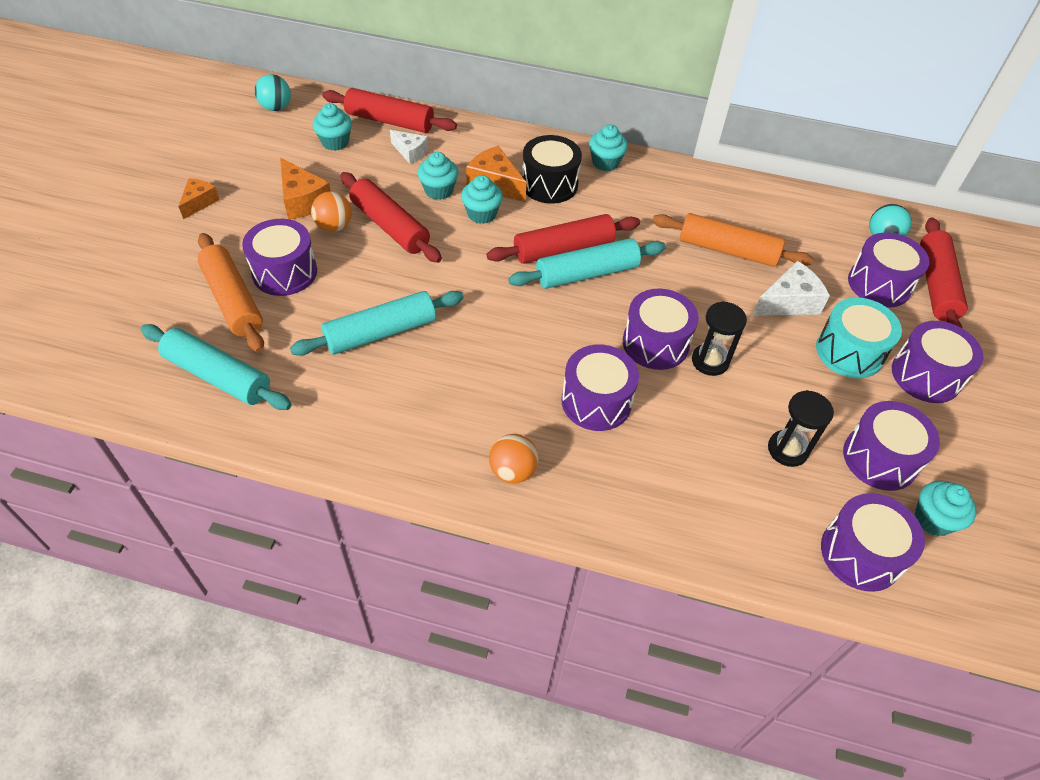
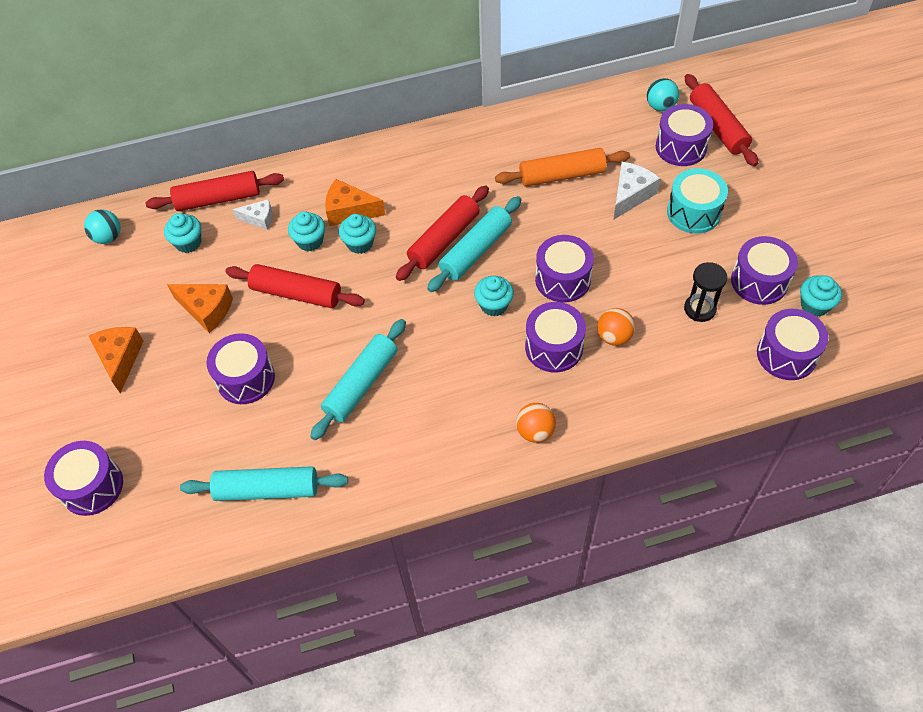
camera: 25 degrees left, 5 degrees up
orange cheese [178,178,220,219] -> orange cheese [89,327,144,393], size x1.55
orange rolling pin [198,233,264,353] -> none
orange ball [311,191,352,232] -> orange ball moved to [597,308,635,346]
black drum [522,135,582,204] -> none
turquoise cupcake [589,124,628,171] -> turquoise cupcake moved to [474,276,514,317]
black hourglass [692,301,747,376] -> none
purple drum [892,321,983,403] -> purple drum moved to [44,441,123,516]

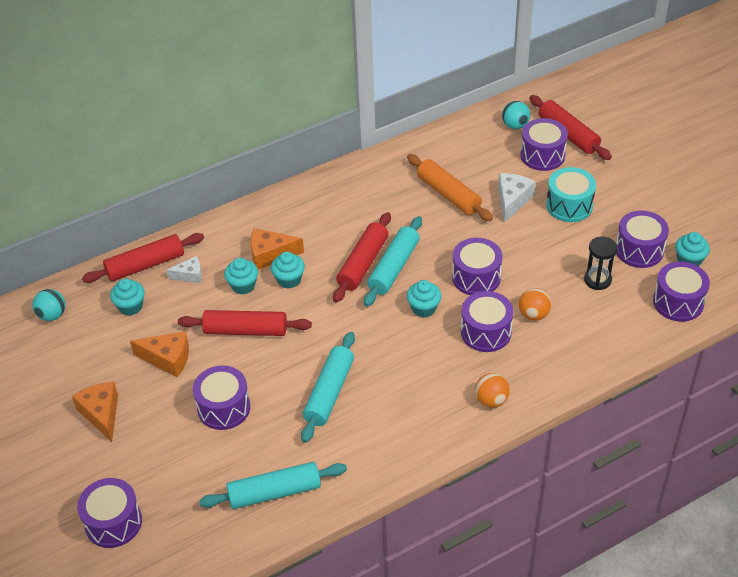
camera: 15 degrees left, 10 degrees down
orange rolling pin [495,148,630,187] -> orange rolling pin turned 75 degrees clockwise [407,154,493,221]

